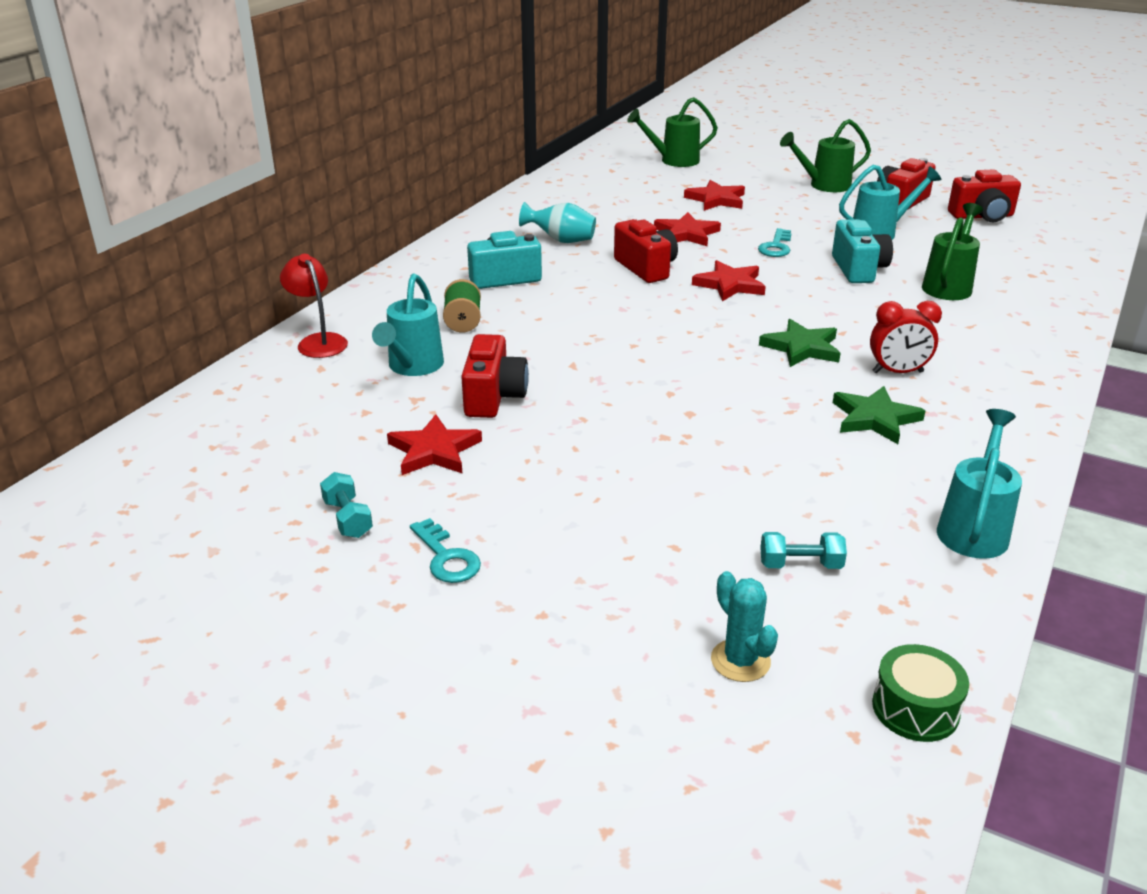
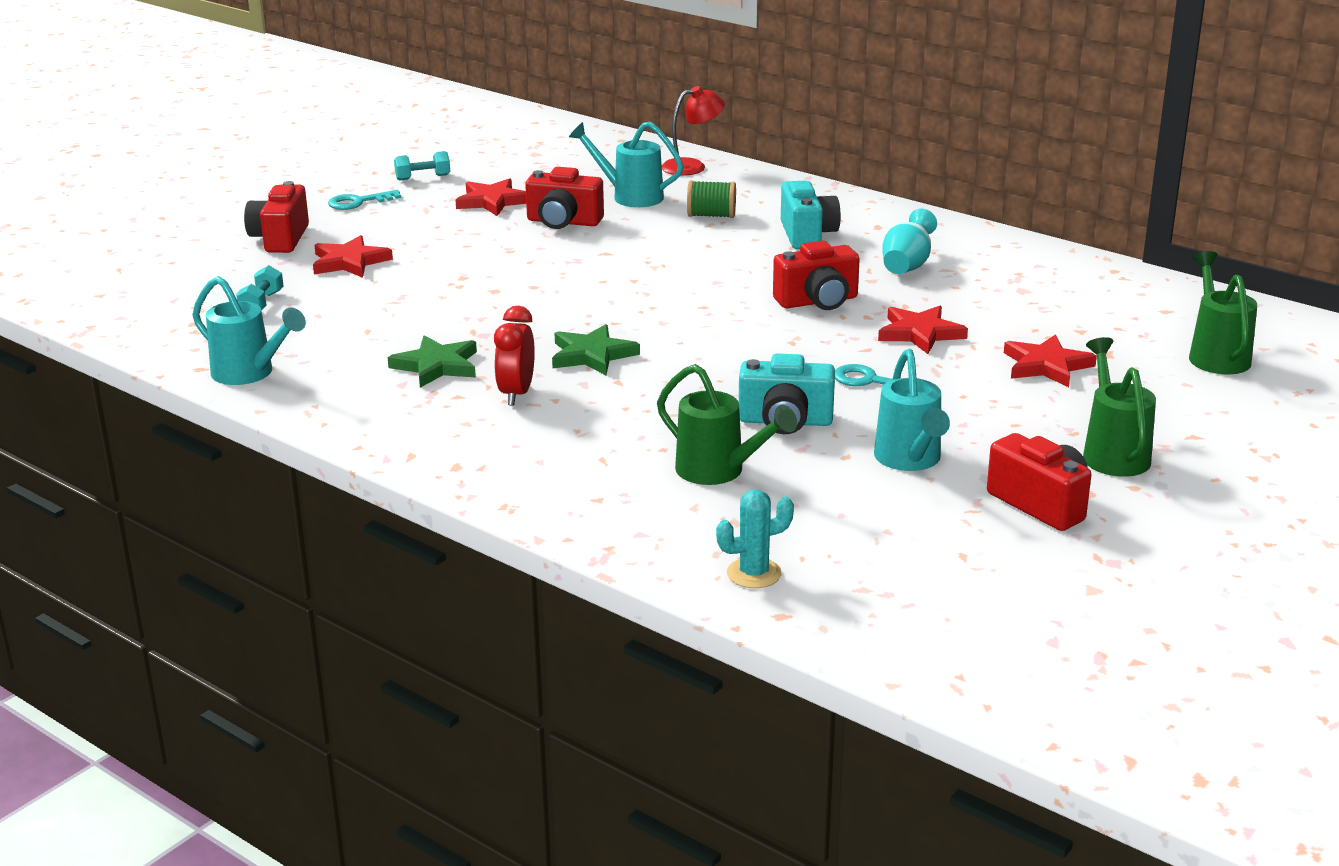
camera: 100 degrees right, 5 degrees down
red star [692,260,766,301] -> red star moved to [313,235,393,278]
turquoise cactus [711,571,778,682] -> turquoise cactus moved to [716,490,794,588]
green drum [872,644,969,742] -> none
red camera [948,170,1021,222] -> red camera moved to [244,181,309,253]

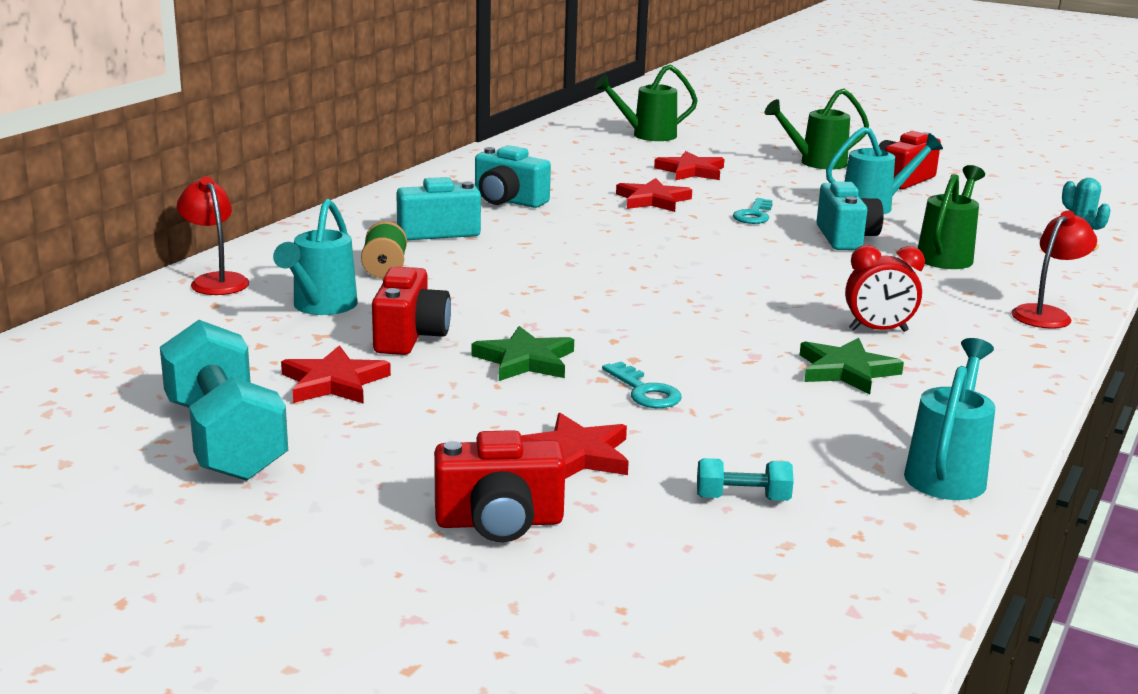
camera: 100 degrees left, 5 degrees down
turquoise key [328,190,401,210] -> turquoise key moved to [602,362,681,408]
turquoise dumbbell [394,151,450,181] -> turquoise dumbbell [160,320,288,481], size x2.28
green star [552,324,640,375] -> green star moved to [472,326,574,381]
red camera [773,240,860,310] -> none
turquoise vase [883,208,937,274] -> turquoise camera [475,145,551,208]
none -> red lamp [1012,211,1097,329]

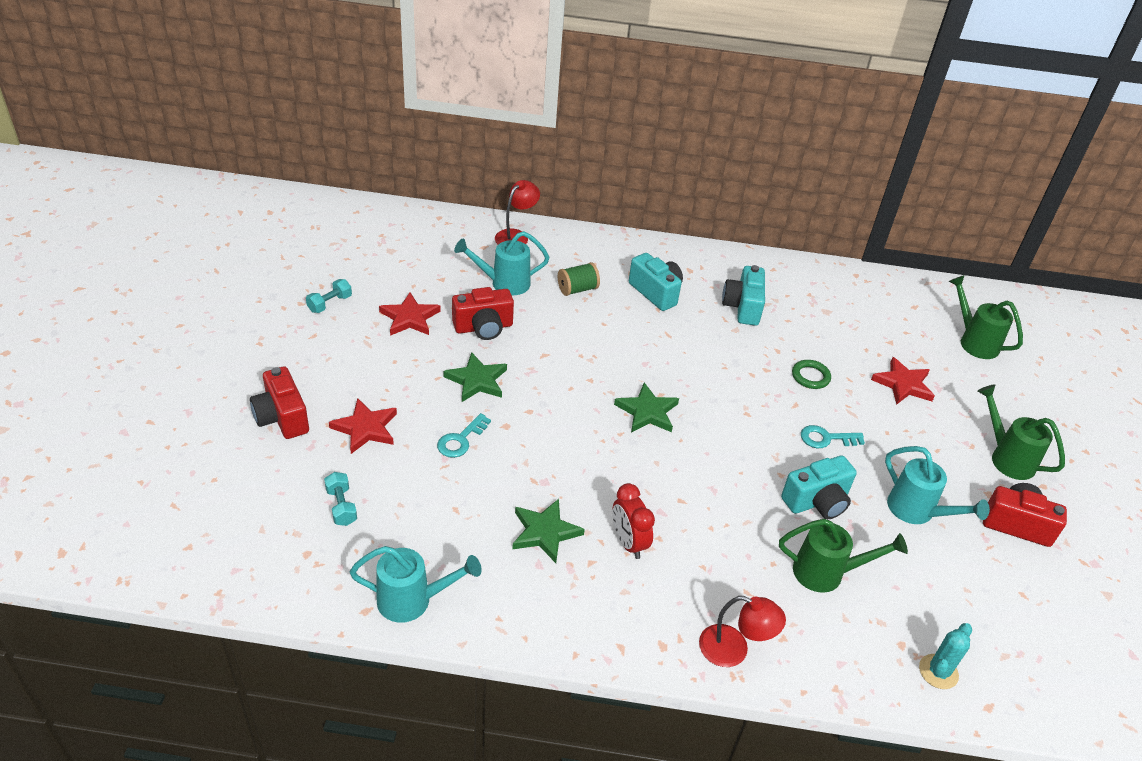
camera: 65 degrees right, 20 degrees up
turquoise dumbbell [160,320,288,481] -> turquoise dumbbell [306,279,352,313], size x0.44
red star [616,178,692,212] -> green ring [792,360,831,389]
none -> green star [614,383,679,433]

